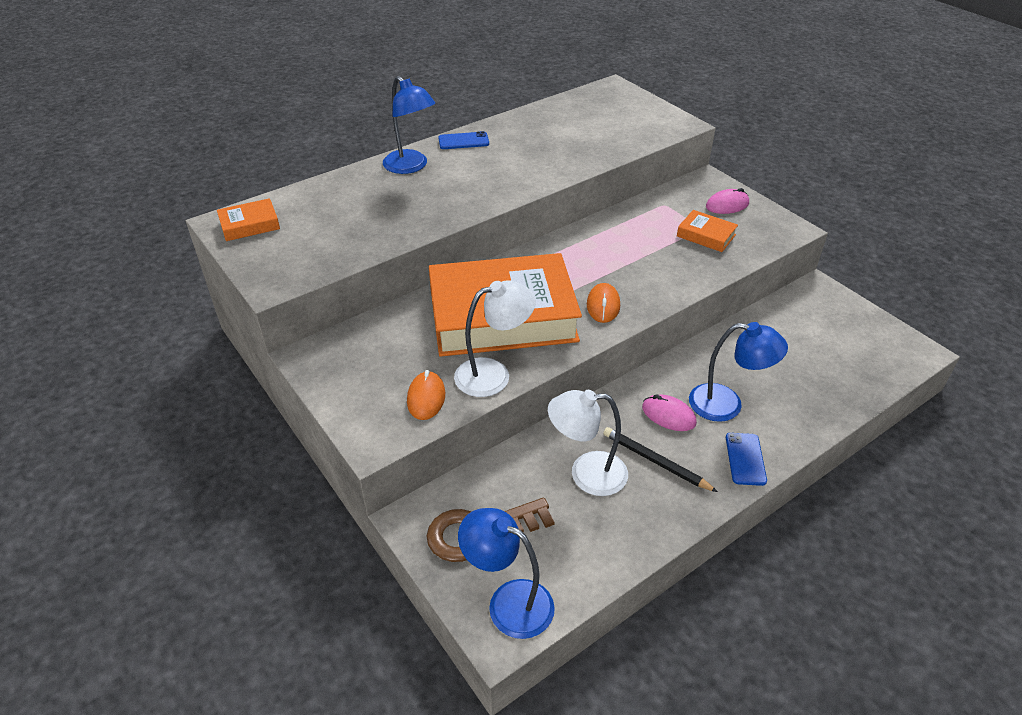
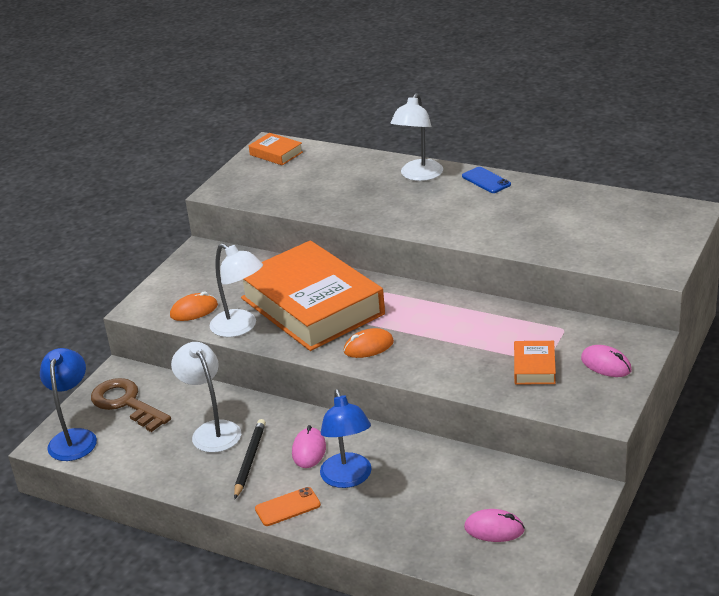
camera: 65 degrees right, 10 degrees down
blue lamp [383,76,435,174] -> white lamp [390,93,443,181]
blue phone [726,433,767,486] -> orange phone [255,487,321,526]
none -> pink mouse [464,509,525,542]

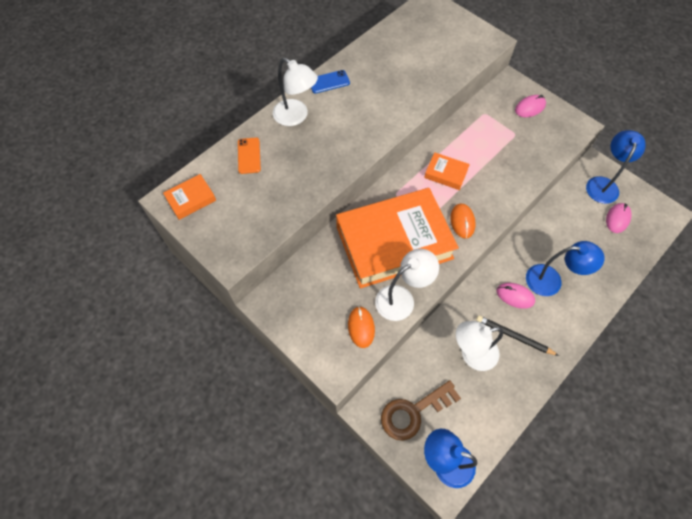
camera: 75 degrees left, 30 degrees up
orange phone [255,487,321,526] -> orange phone moved to [238,138,261,174]
orange book [514,341,556,384] -> orange book moved to [424,152,470,190]
none -> blue lamp [586,130,646,204]

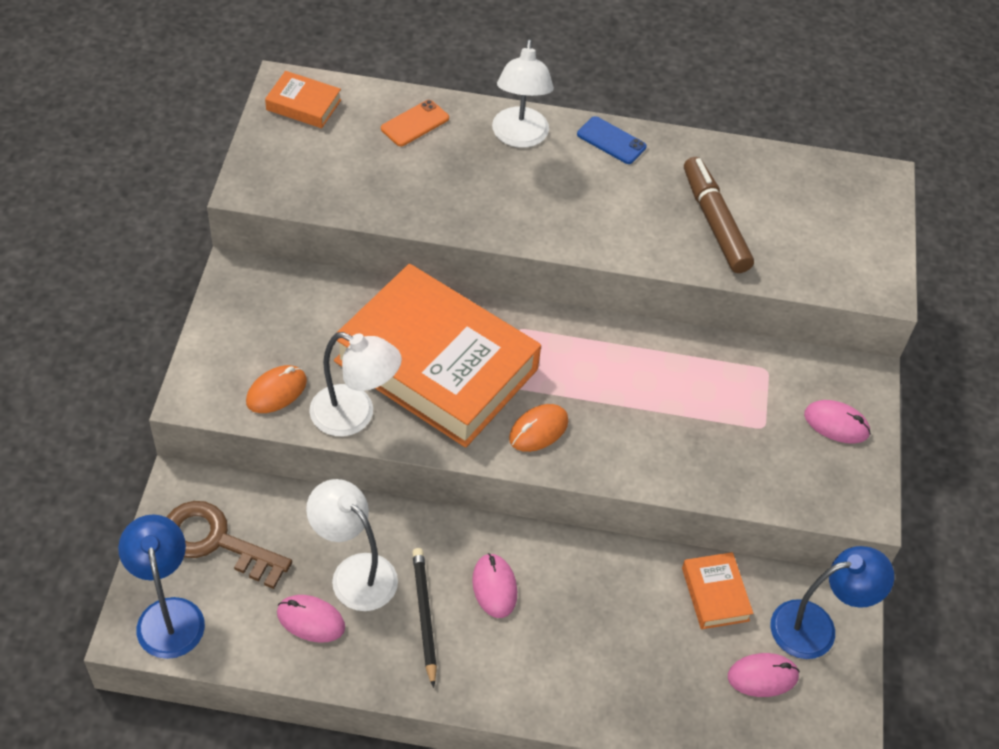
camera: 50 degrees right, 10 degrees down
orange book [424,152,470,190] -> orange book moved to [682,552,753,629]
blue lamp [526,241,604,296] -> none
none -> pink mouse [277,595,345,643]
none -> brown marker [684,157,754,273]

